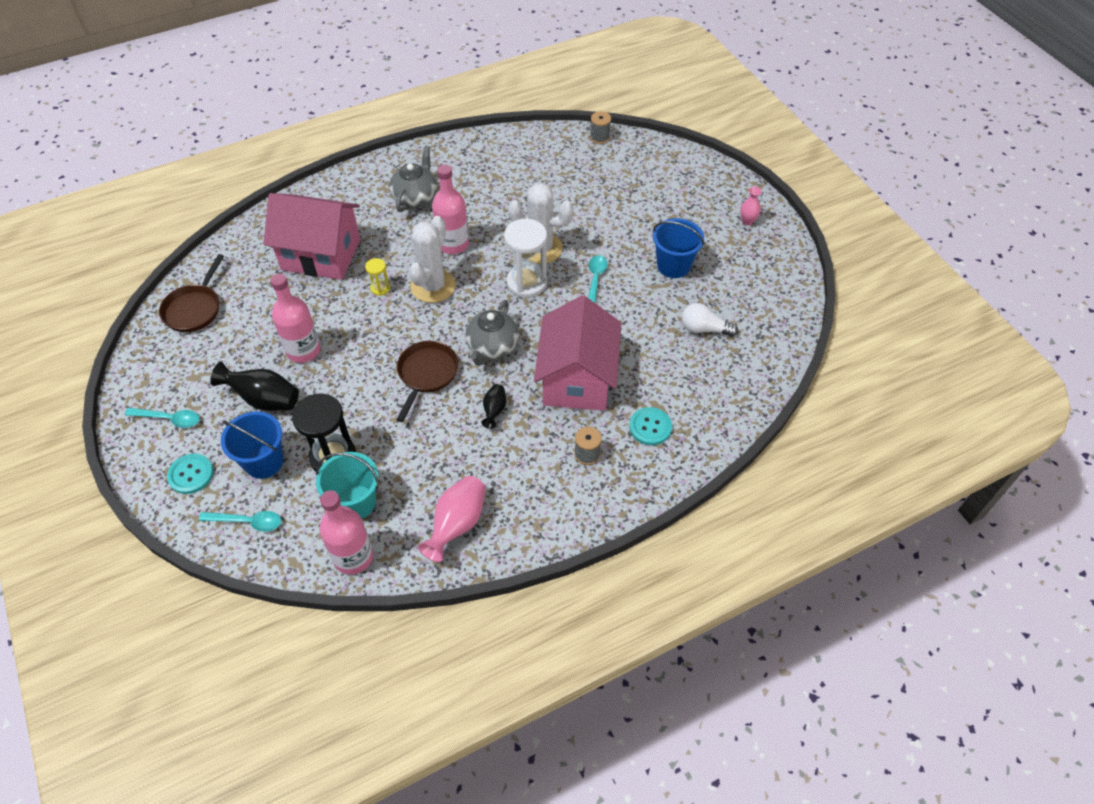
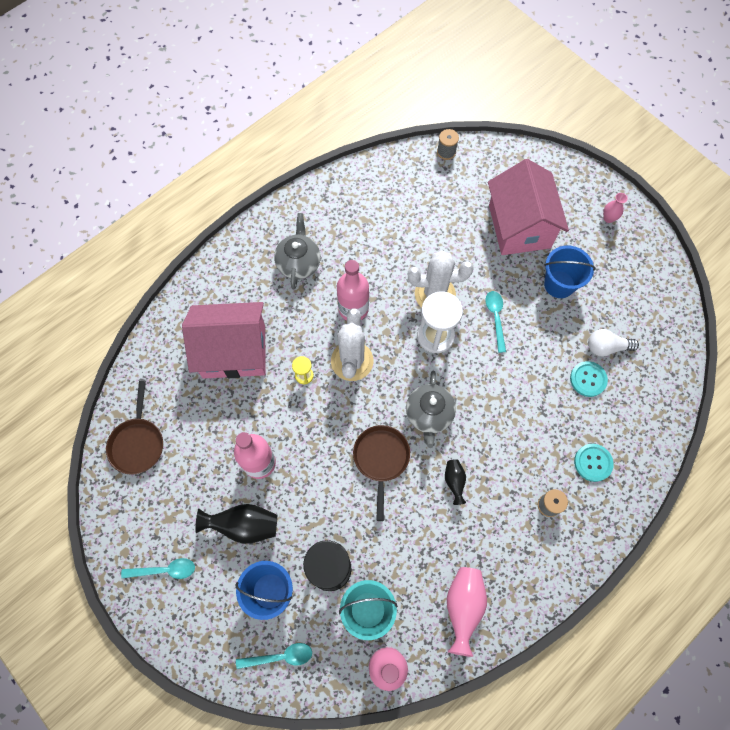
camera: 15 degrees left, 15 degrees up
turquoise button [167,454,213,494] -> turquoise button moved to [570,361,608,397]
pink house [534,295,621,411] -> pink house moved to [488,159,569,255]

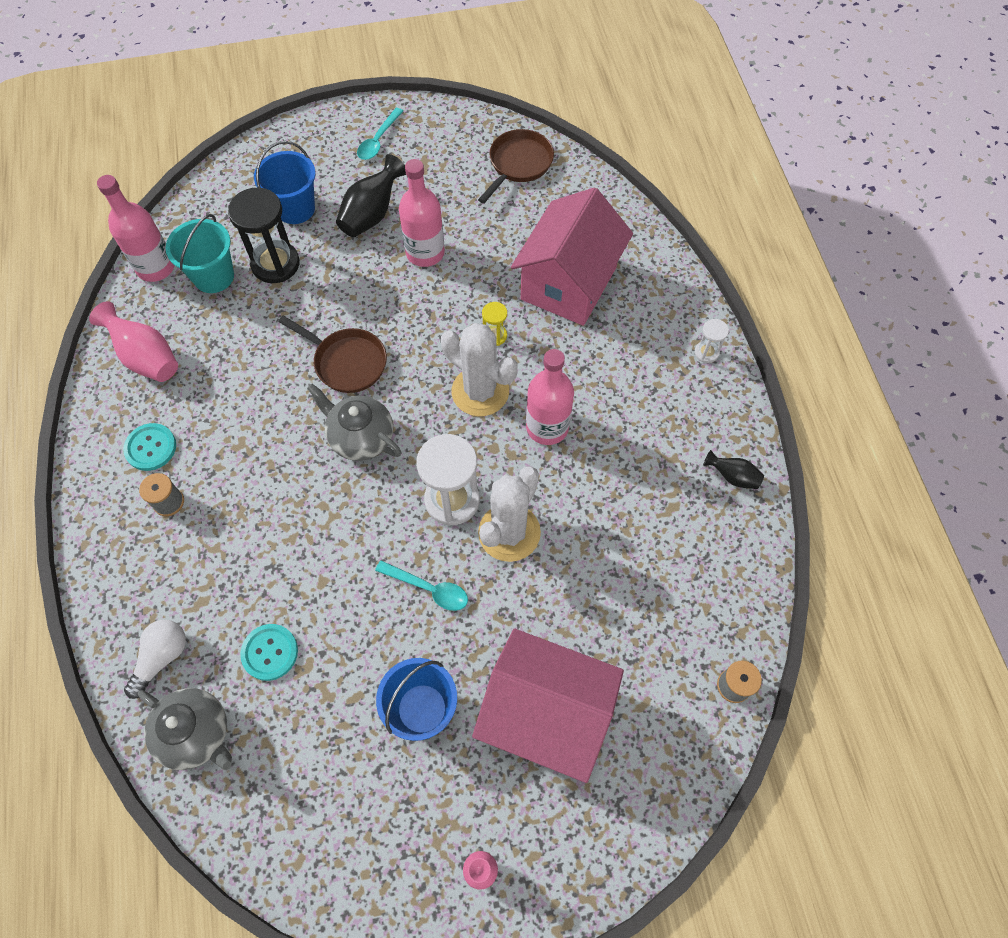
camera: 120 degrees right, 5 degrees down
brown pan [106,381,163,475] -> brown pan turned 90 degrees clockwise [478,129,554,204]
turquoise spoon [236,643,312,669] -> none
grey teapot [274,213,321,289] -> grey teapot moved to [138,688,232,770]
black vase [445,459,466,505] -> black vase moved to [703,450,764,489]
turquoise button [574,444,614,482] -> turquoise button moved to [123,423,176,471]
white light bulb [588,329,639,357] -> white light bulb moved to [124,620,186,699]
none -> white hourglass [695,319,729,363]

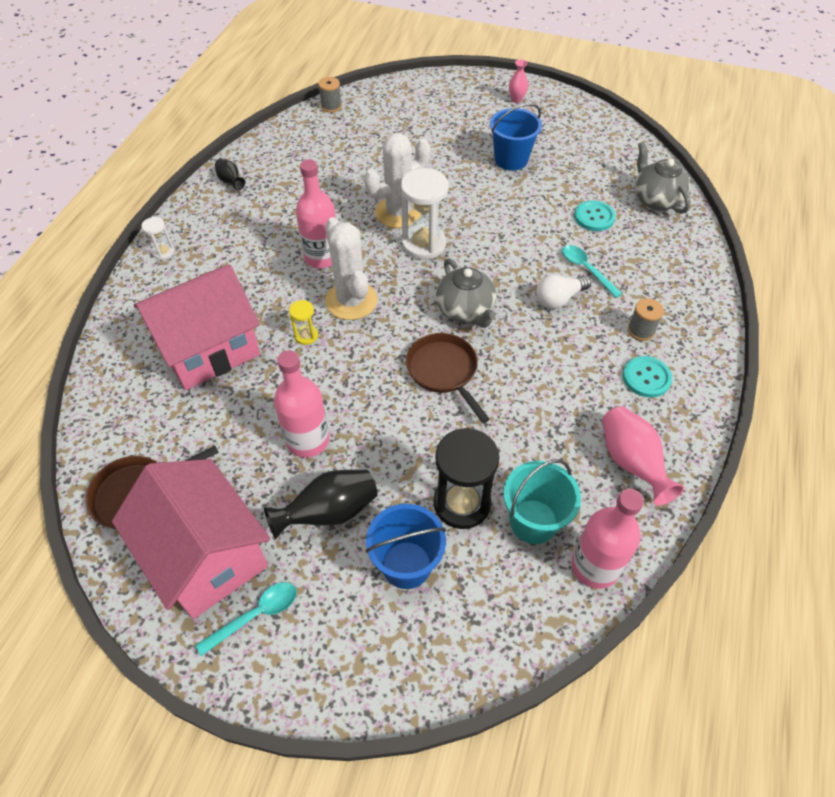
camera: 150 degrees left, 10 degrees down
white light bulb [124,620,186,699] -> white light bulb moved to [536,275,591,309]
turquoise spoon [375,560,468,611] -> turquoise spoon moved to [562,245,623,298]
pink house [472,629,624,783] -> pink house moved to [112,459,270,619]

